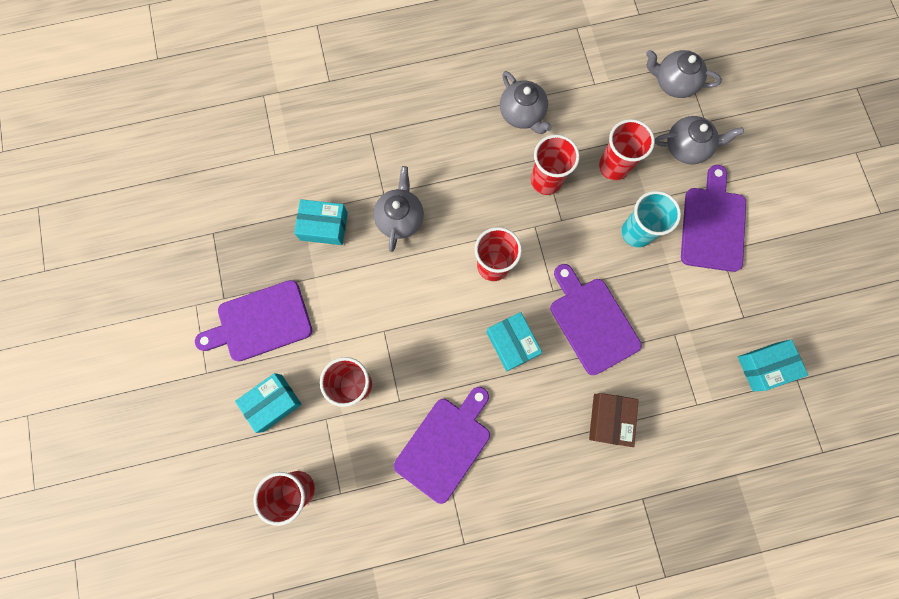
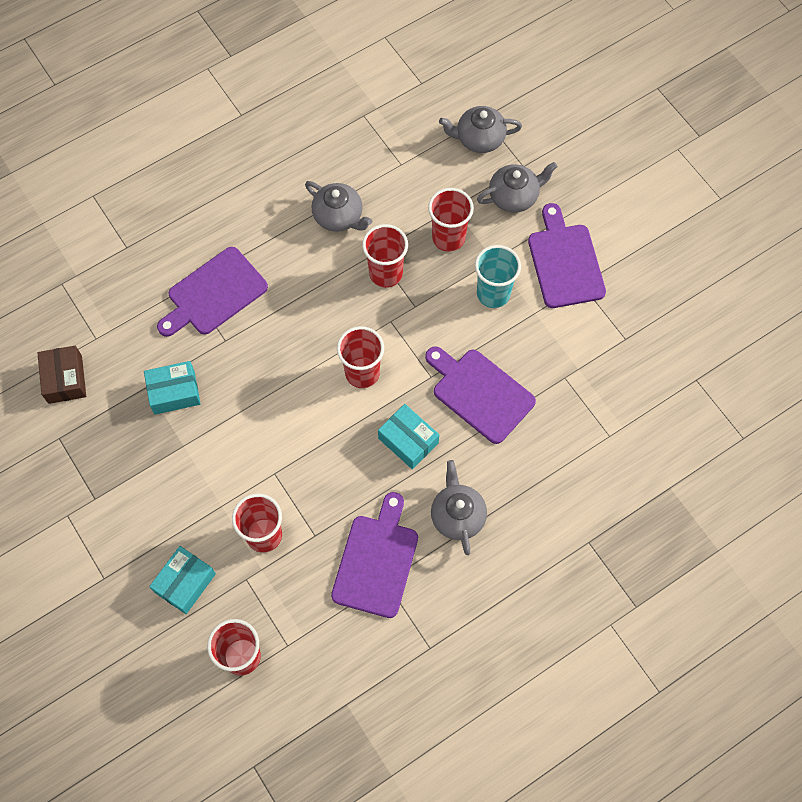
camera: 20 degrees left, 10 degrees down
purple cutting board [195,280,312,361] -> purple cutting board moved to [157,247,268,337]
grey teapot [373,166,424,252] -> grey teapot moved to [431,460,487,555]
brown box [589,393,639,447] -> brown box moved to [38,346,86,404]
turquoise box [738,340,808,391] -> none

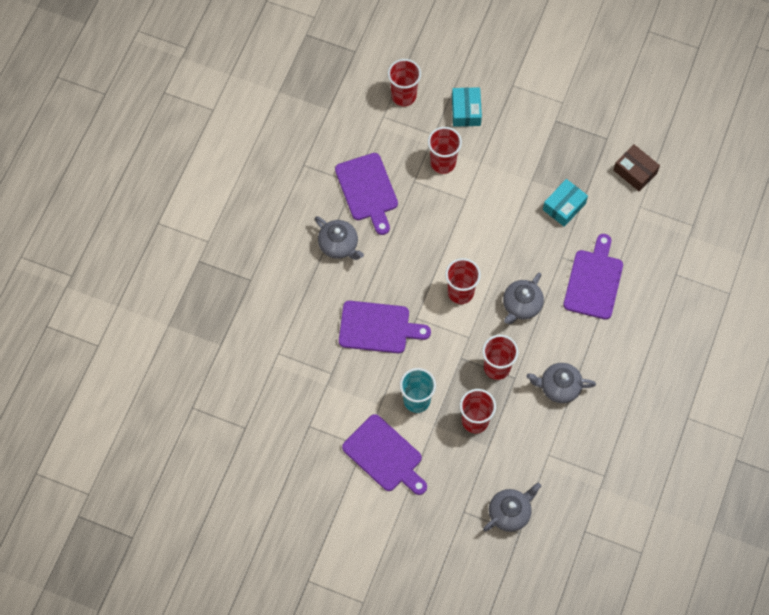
camera: 145 degrees right, 0 degrees up
turquoise box [378,404,439,469] -> none
grey teapot [477,162,558,213] -> grey teapot moved to [503,273,544,324]

